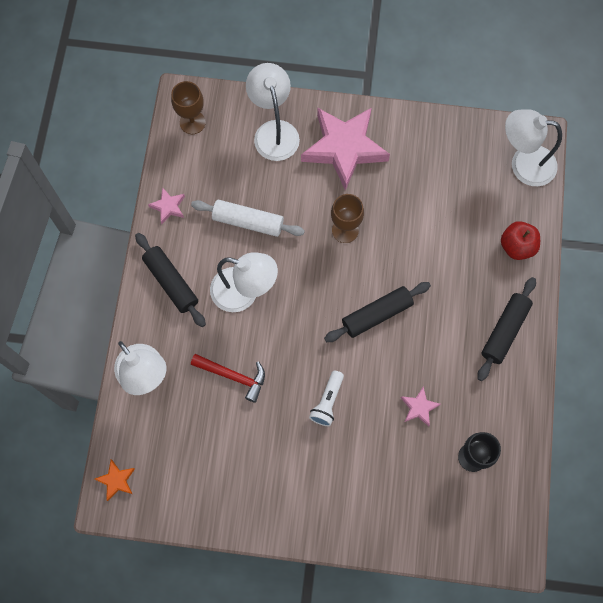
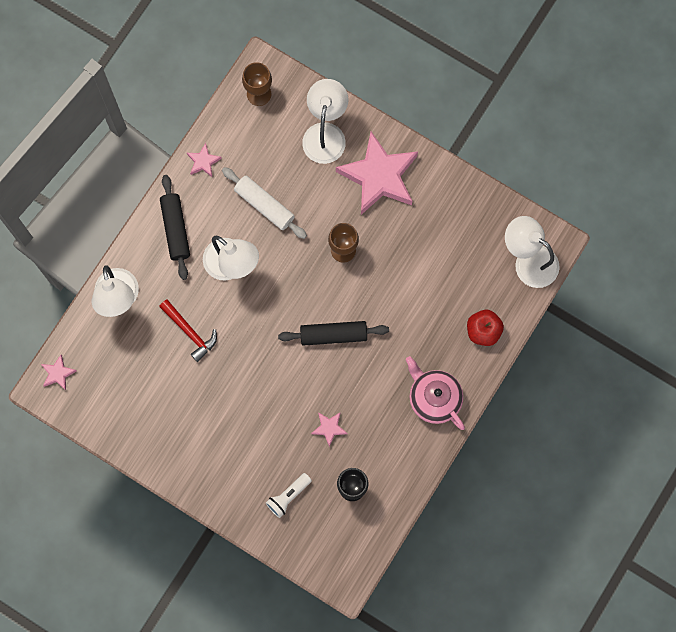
camera: 25 degrees right, 5 degrees up
orange star [95,459,135,501] -> pink star [41,355,77,390]
white flashlight [309,370,344,426] -> white flashlight moved to [266,473,312,518]
black rolling pin [477,277,536,381] -> pink teapot [406,356,465,430]

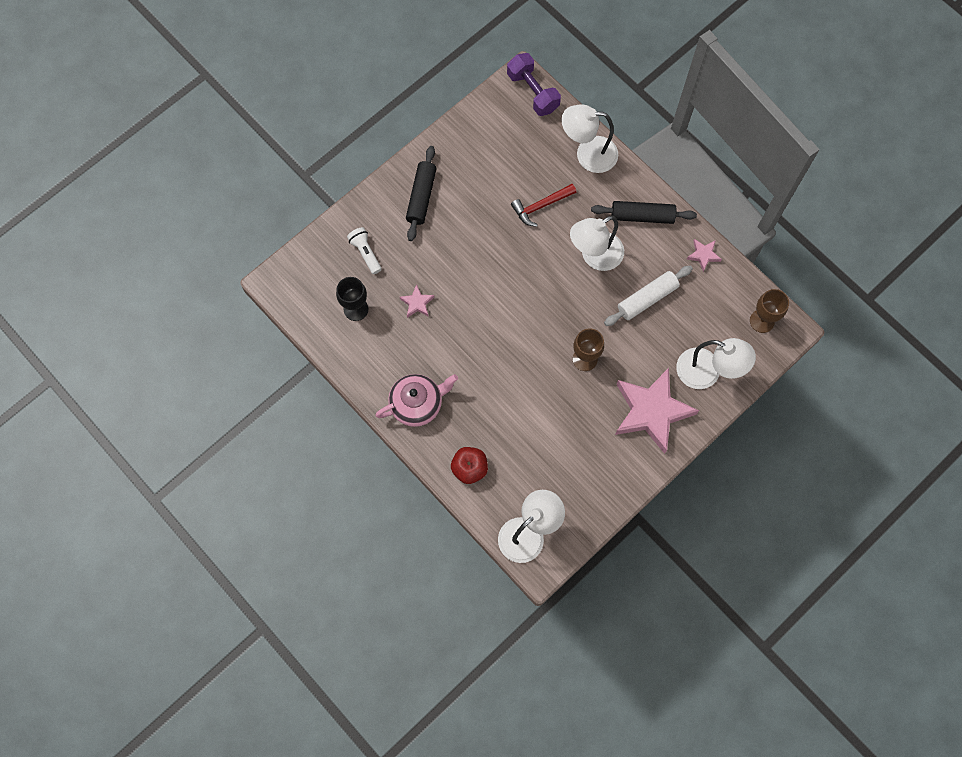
camera: 105 degrees right, 5 degrees down
pink star [41,355,77,390] -> purple dumbbell [507,53,561,116]
black rolling pin [278,321,389,346] -> black rolling pin moved to [406,146,437,241]

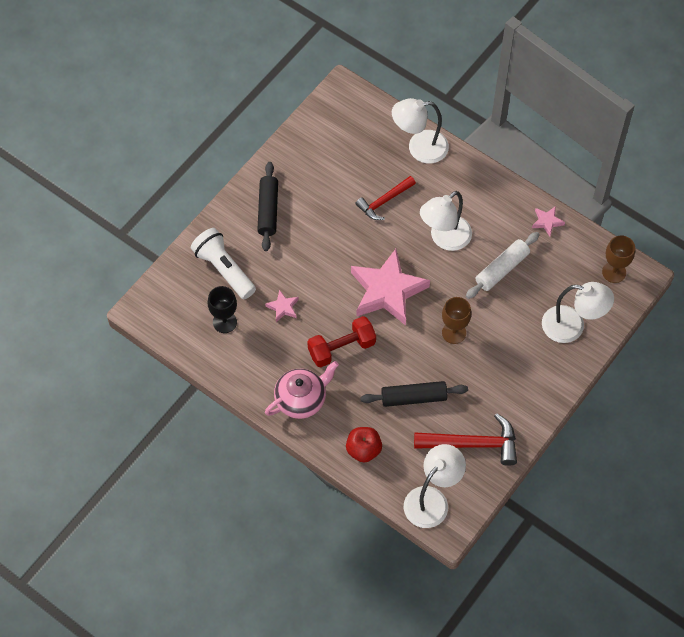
camera: 10 degrees left, 10 degrees down
white flashlight [347,227,382,274] -> white flashlight [191,228,256,299], size x1.67
purple dumbbell [507,53,561,116] -> none
black rolling pin [591,201,697,224] -> black rolling pin moved to [360,381,468,407]
pink star [615,368,699,454] -> pink star moved to [351,249,430,326]
none -> red dumbbell [307,316,376,368]
none -> red hammer [414,414,517,466]

